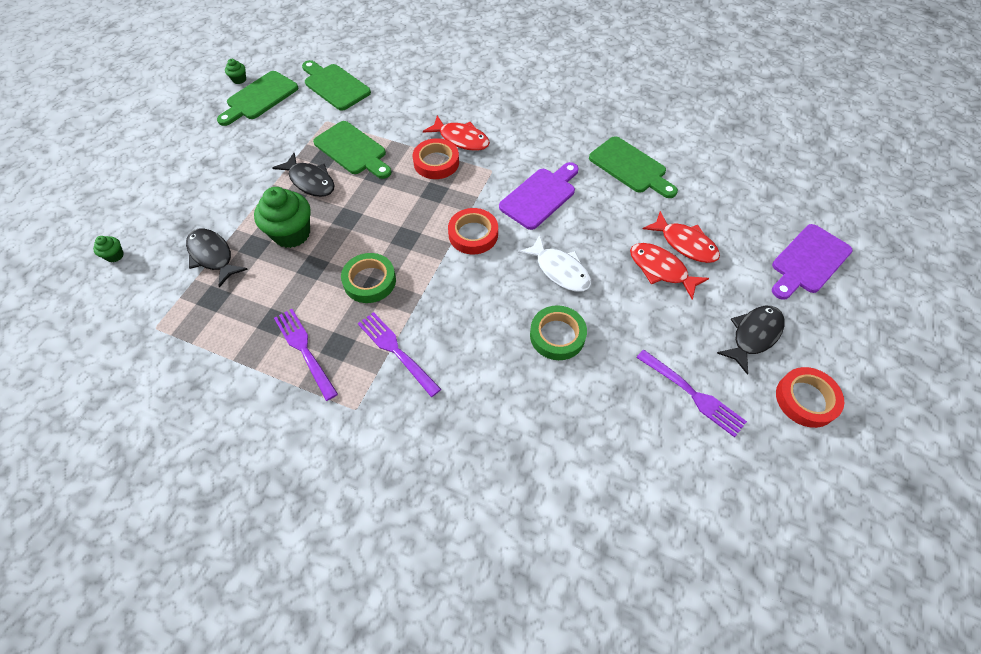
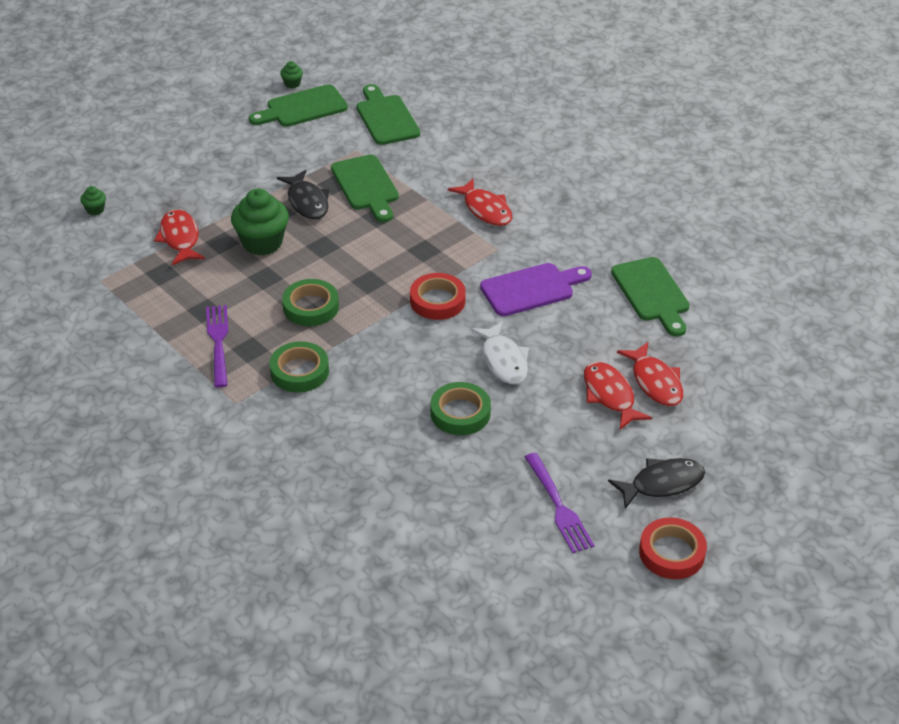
camera: 25 degrees right, 15 degrees down
black fish [186,229,248,287] -> red fish [154,209,205,265]
purple fork [358,312,441,397] -> green tape [269,341,329,392]
red tape [413,138,459,179] -> none
purple cutting board [772,224,853,300] -> none

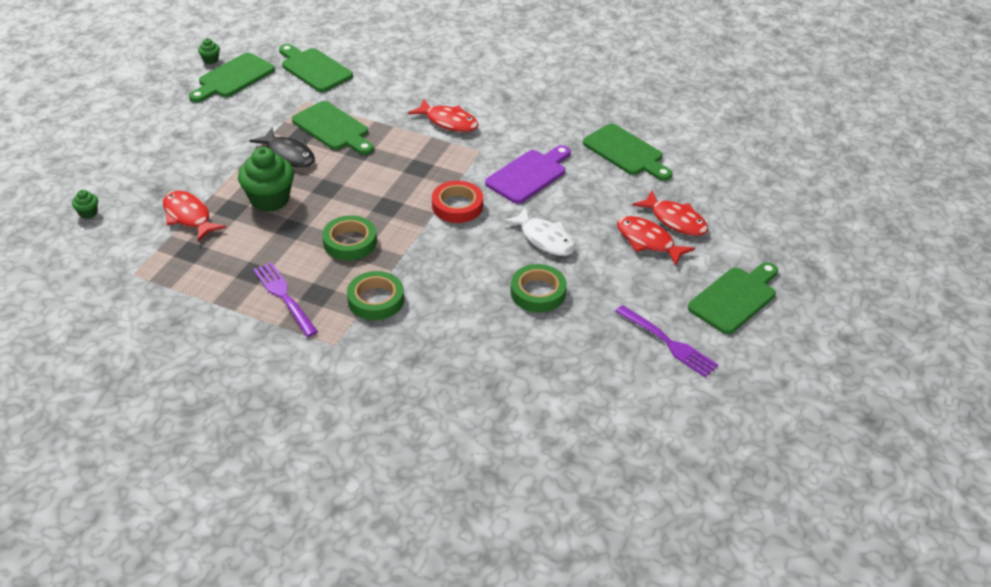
camera: 25 degrees left, 0 degrees up
black fish [608,458,705,509] -> green cutting board [688,262,778,334]
red tape [639,517,707,579] -> none

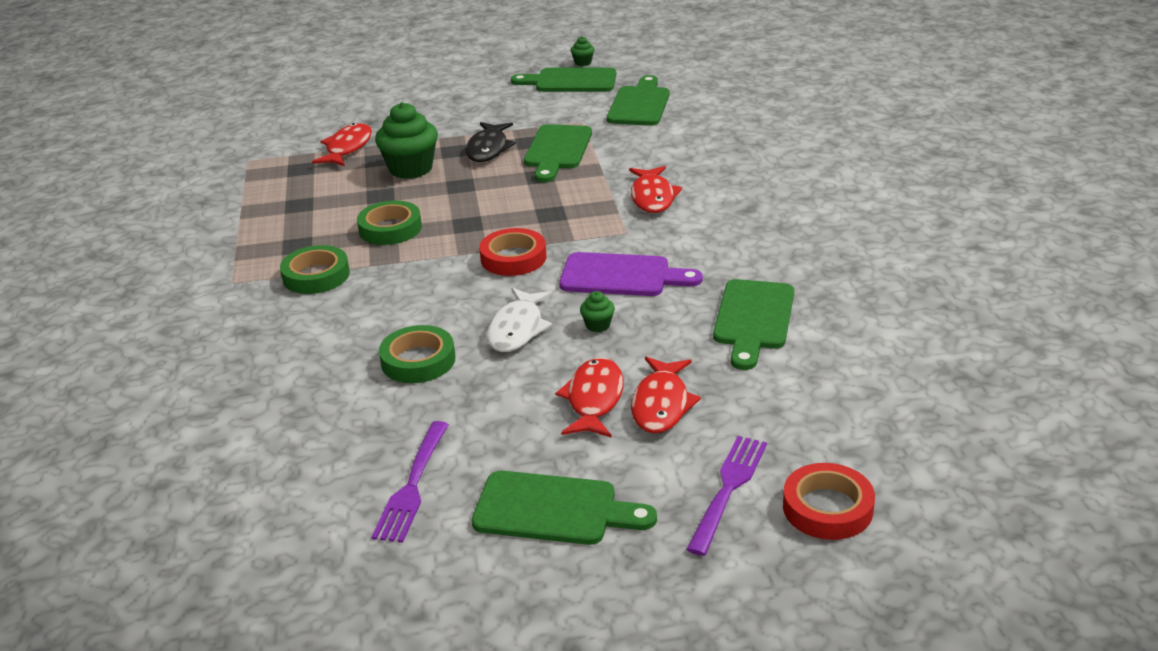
camera: 60 degrees right, 10 degrees down
green cupcake [72,190,98,219] -> green cupcake moved to [580,291,615,332]
purple fork [253,262,318,337] -> purple fork moved to [686,436,767,556]
none -> red tape [783,463,875,540]

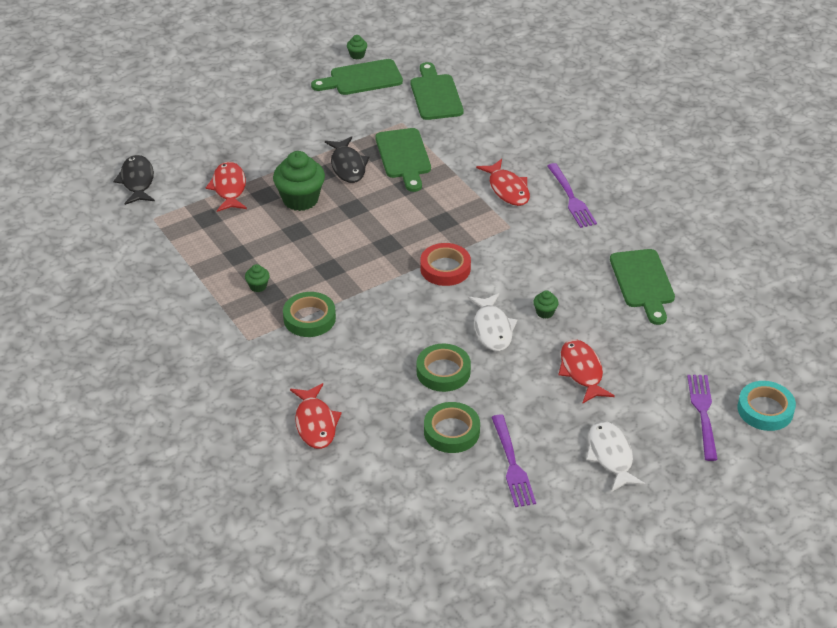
camera: 25 degrees left, 10 degrees up
green tape [357,200,422,245] -> green tape moved to [424,402,480,453]
green cutting board [472,471,657,545] -> white fish [586,421,645,492]
purple cutting board [559,252,703,296] -> none
red fish [631,357,701,433] -> red fish moved to [290,383,342,449]
red tape [783,463,875,540] -> turquoise tape [738,381,796,431]
none -> black fish [113,155,155,205]
none -> green cupcake [245,264,270,292]
none -> purple fork [547,163,597,228]

